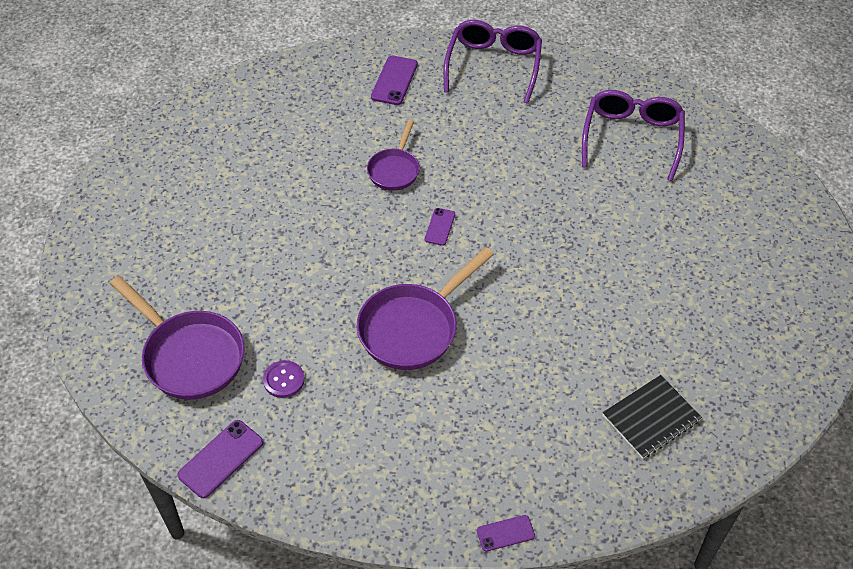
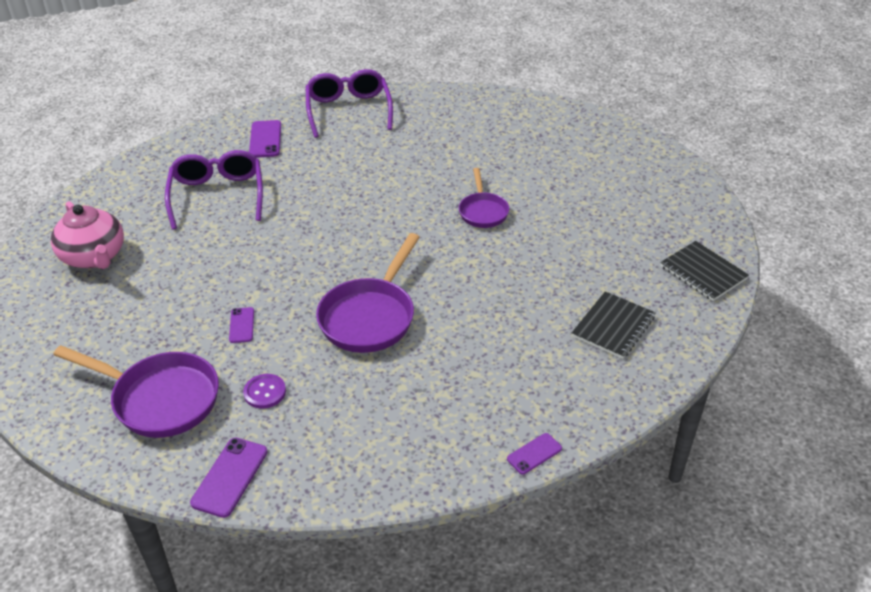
camera: 20 degrees left, 10 degrees down
purple pan [367,120,420,191] -> purple pan moved to [459,168,509,228]
purple phone [425,208,455,246] -> purple phone moved to [229,307,254,343]
purple glasses [582,90,685,181] -> purple glasses moved to [165,150,263,230]
none -> pink teapot [51,201,124,269]
none -> black notebook [660,241,749,301]

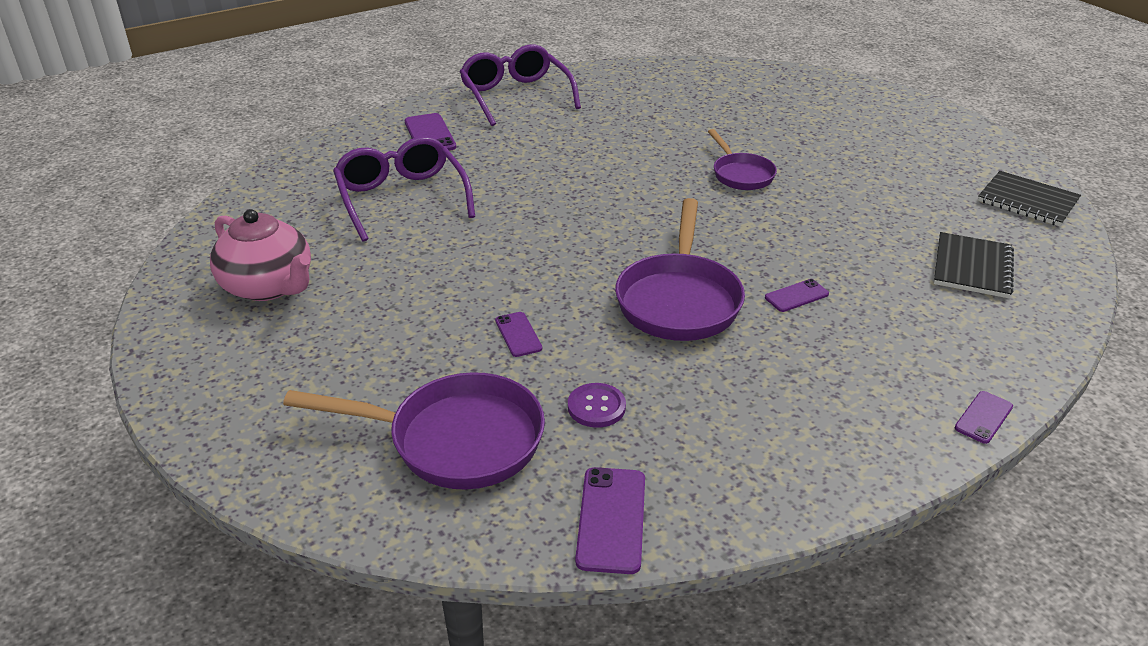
camera: 15 degrees left, 5 degrees down
none -> purple phone [765,279,829,312]

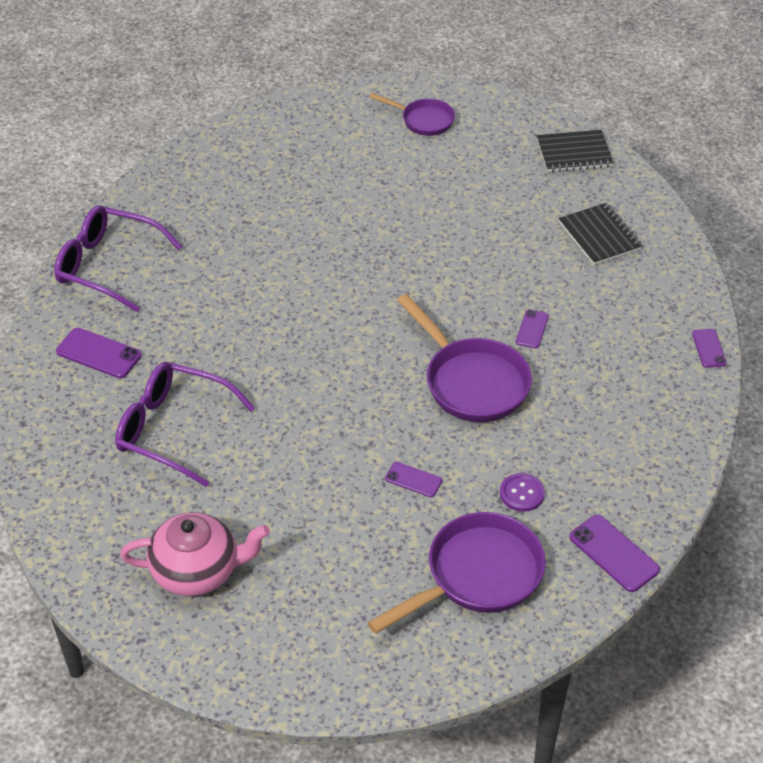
camera: 45 degrees left, 10 degrees up
purple pan [708,129,777,190] -> purple pan moved to [370,93,455,136]

